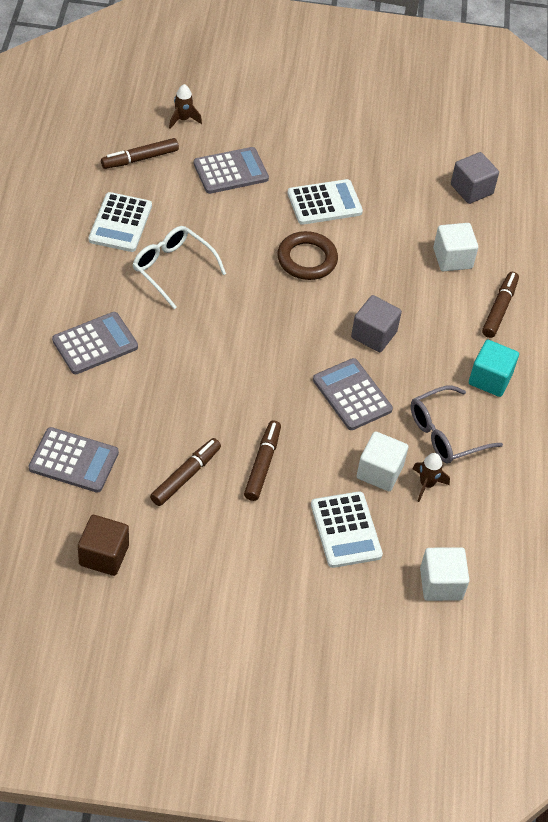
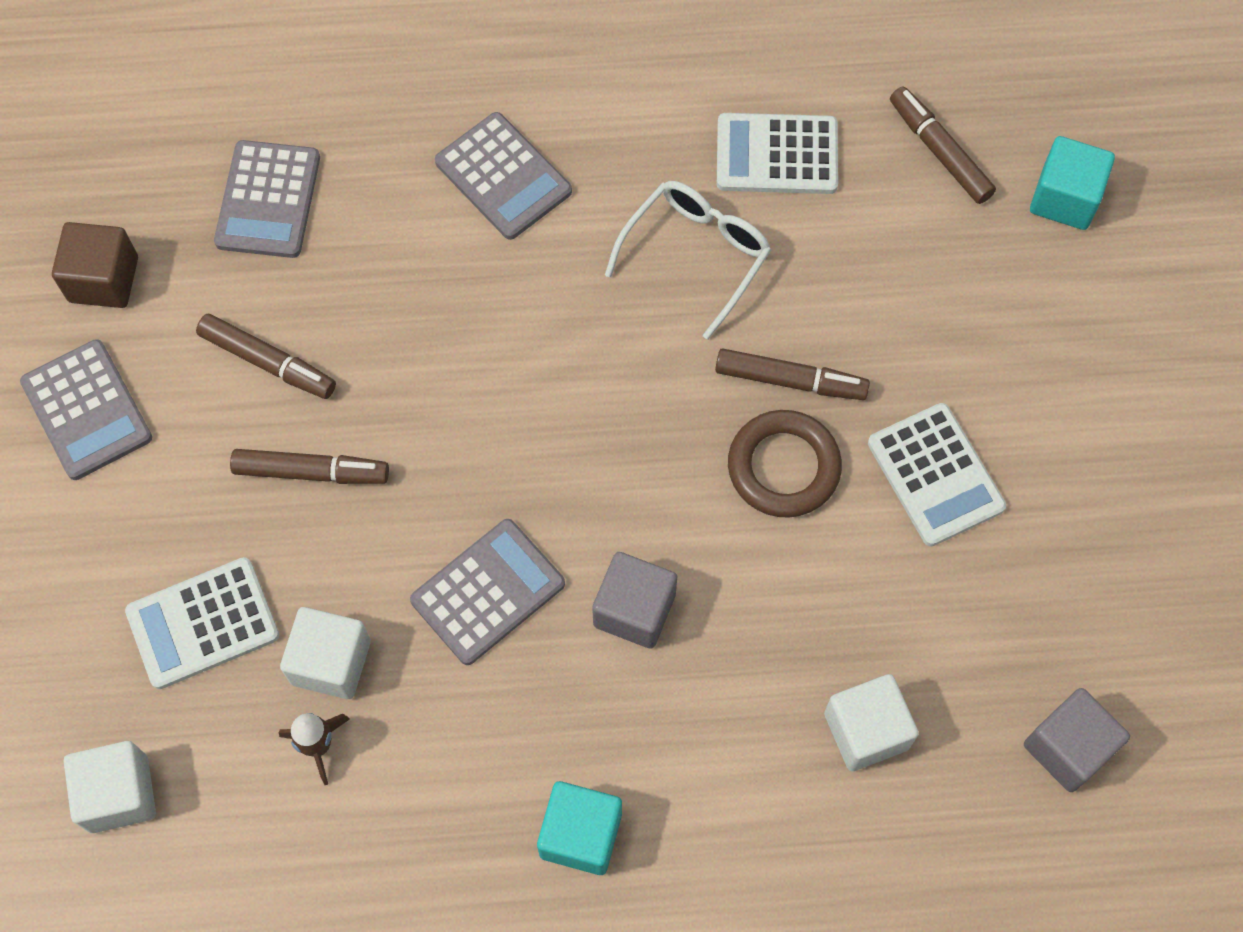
camera: 85 degrees right, 15 degrees up
brown rocket [169,84,202,129] -> turquoise cube [1030,136,1115,230]
grey calculator [194,147,269,194] -> grey calculator moved to [20,339,152,480]
grey glasses [411,385,503,464] -> none
brown marker [482,272,519,338] -> brown marker moved to [715,348,870,400]

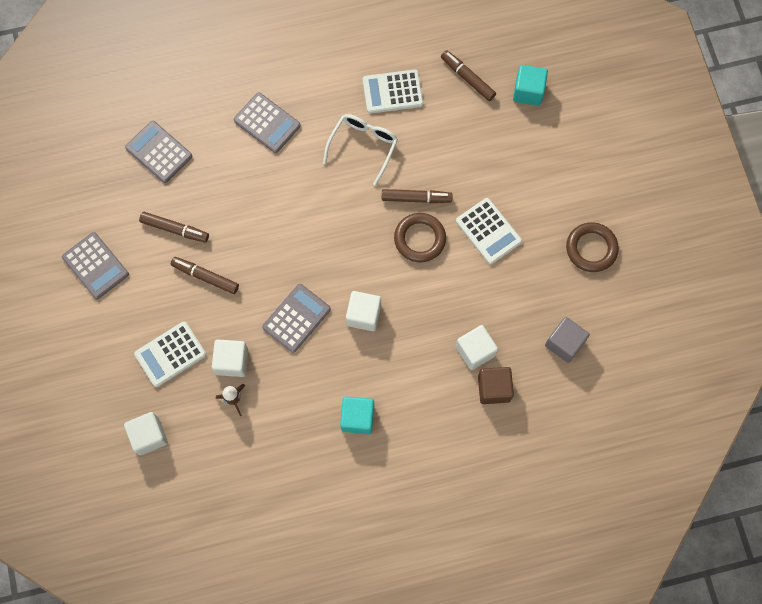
camera: 10 degrees left, 5 degrees up
brown cube [52,222,138,308] -> brown cube moved to [478,367,514,404]
grey calculator [214,140,320,258] -> grey calculator turned 135 degrees clockwise [125,121,192,183]
brown marker [230,449,389,484] -> brown marker turned 150 degrees counterclockwise [171,257,239,294]
grey cube [592,552,677,649] -> white cube [346,291,381,331]
none -> brown ring [566,222,619,272]

